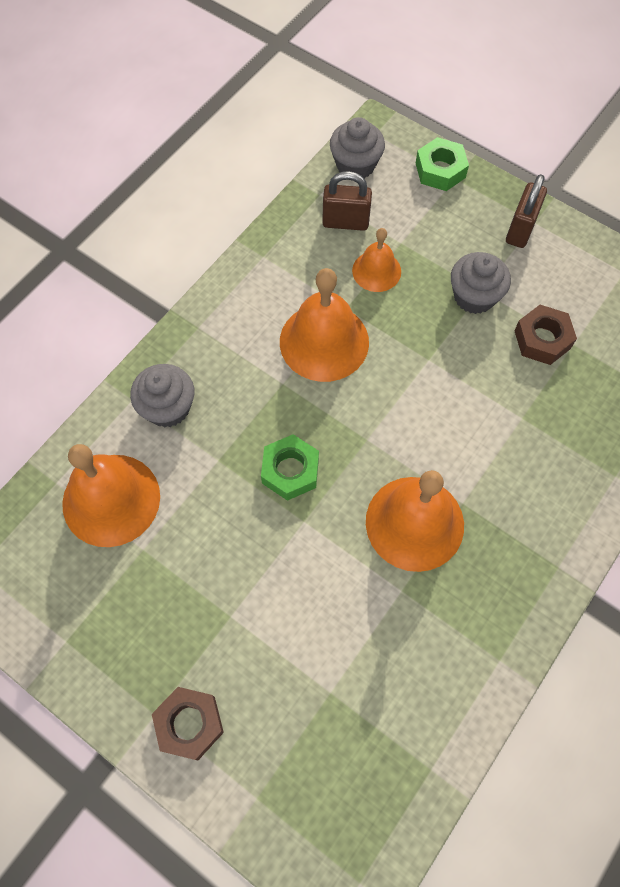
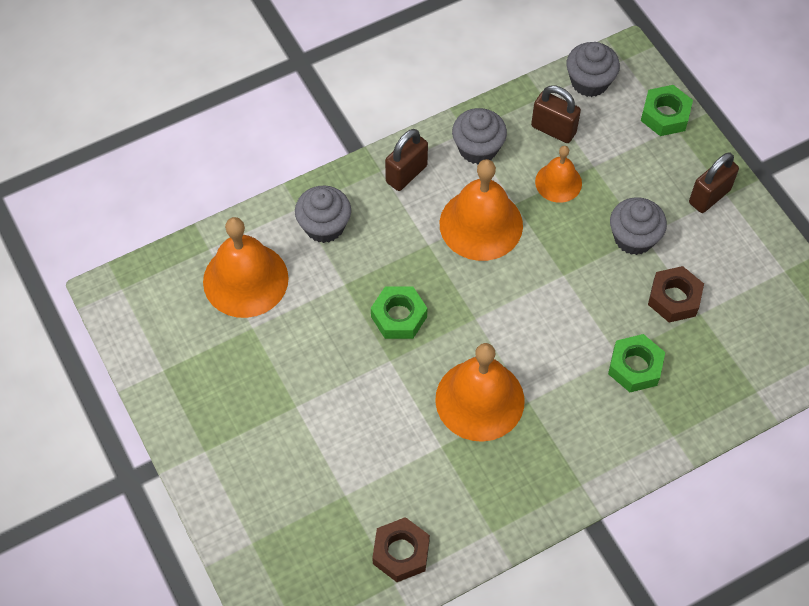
camera: 25 degrees right, 5 degrees down
brown nut [152,687,224,760] -> brown nut moved to [372,517,430,582]
none -> brown padlock [385,129,428,191]
none -> grey cupcake [452,108,507,164]
none -> green nut [608,334,665,392]

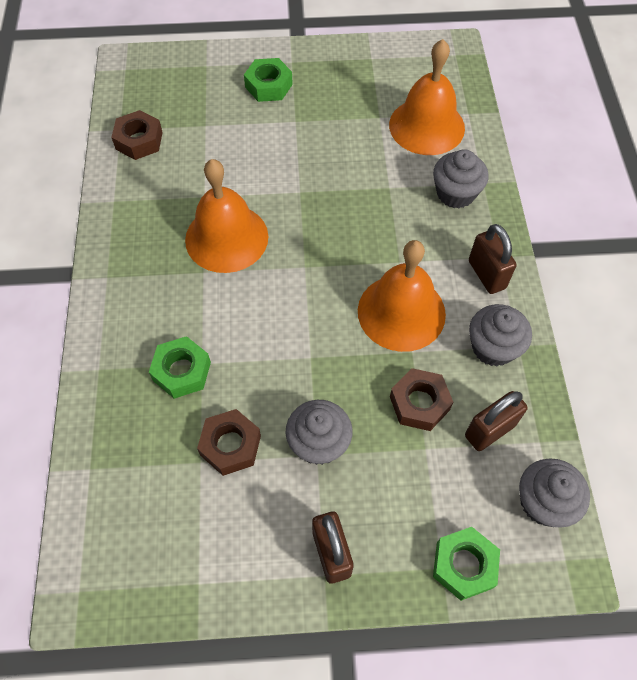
camera: 115 degrees right, 0 degrees up
green nut [371,287,427,339] -> green nut moved to [244,58,293,102]
orange bell [535,146,582,203] -> brown nut [390,368,453,431]

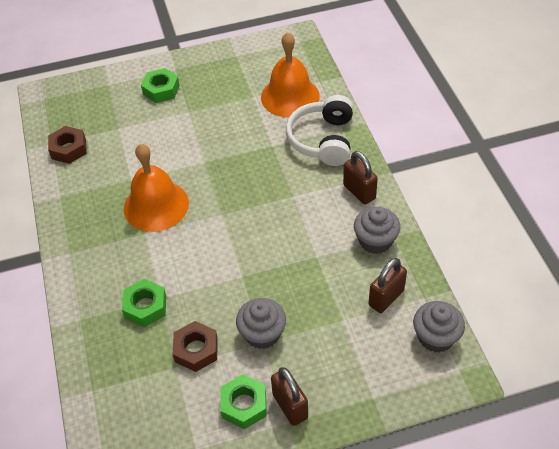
camera: 10 degrees left, 10 degrees down
orange bell [358,240,446,352] -> none
brown nut [390,368,453,431] -> none
grey cupcake [433,149,489,208] -> white headphones [286,95,353,166]
green nut [433,527,500,601] -> green nut moved to [220,374,267,429]

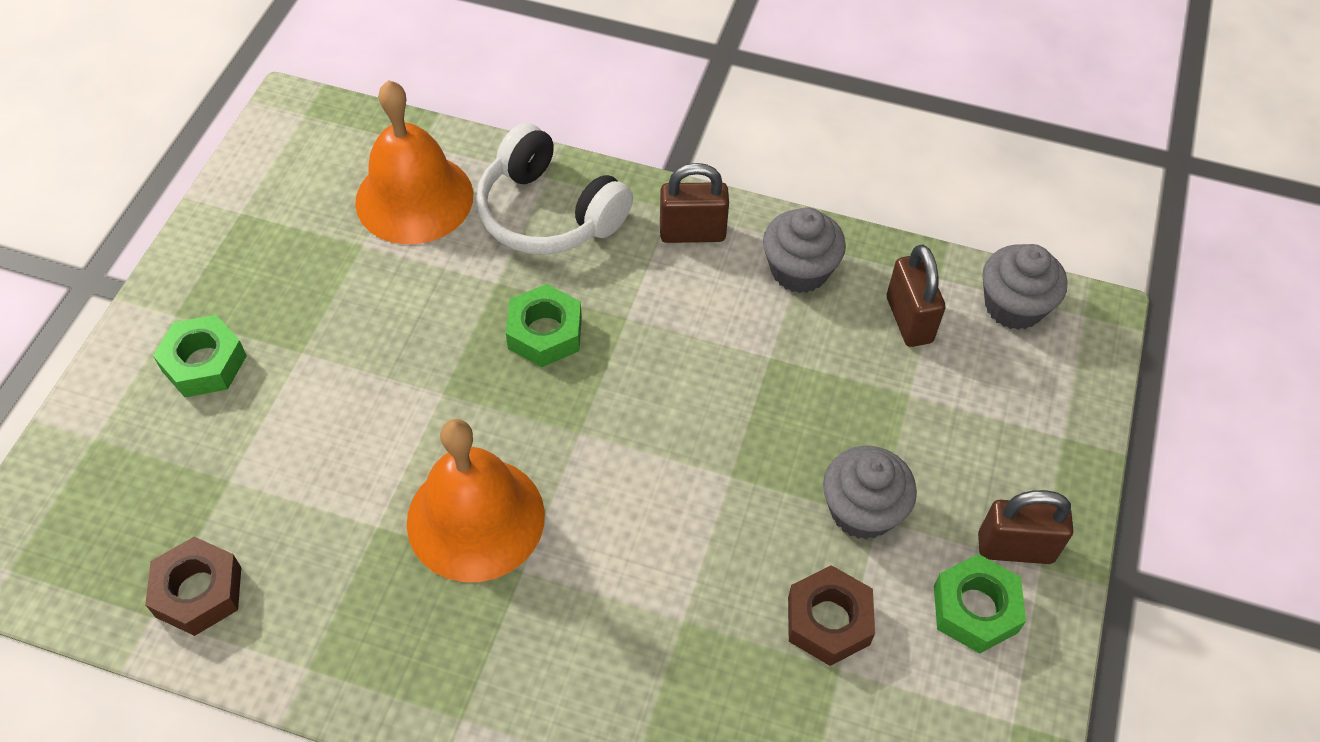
camera: 60 degrees left, 5 degrees up
green nut [122,279,166,327] -> green nut moved to [506,284,582,367]

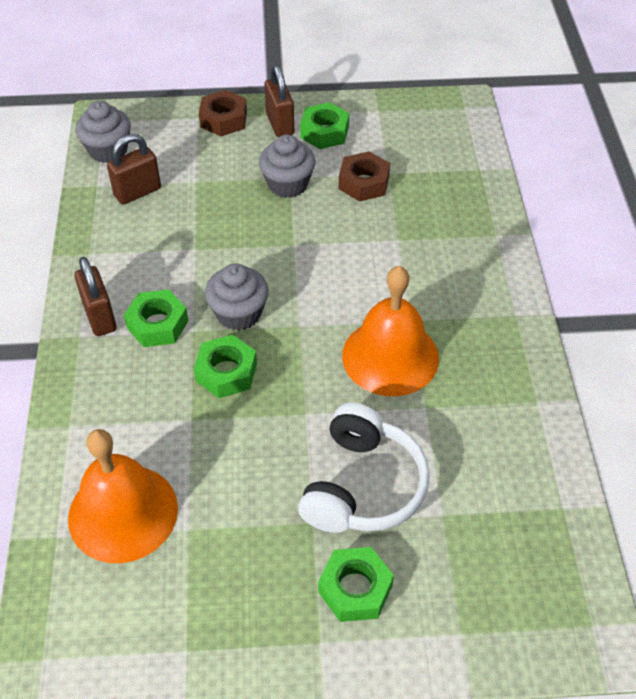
camera: 110 degrees left, 5 degrees down
brown nut [145,537,241,636] -> brown nut moved to [199,90,247,136]
white headphones [476,123,633,254] -> white headphones moved to [298,403,430,533]
grey cupcake [763,207,846,293] -> grey cupcake moved to [205,263,269,331]
none -> green nut [124,289,188,347]

